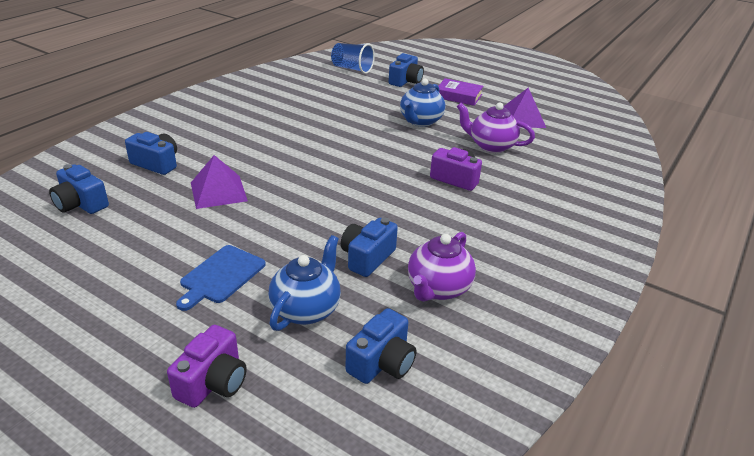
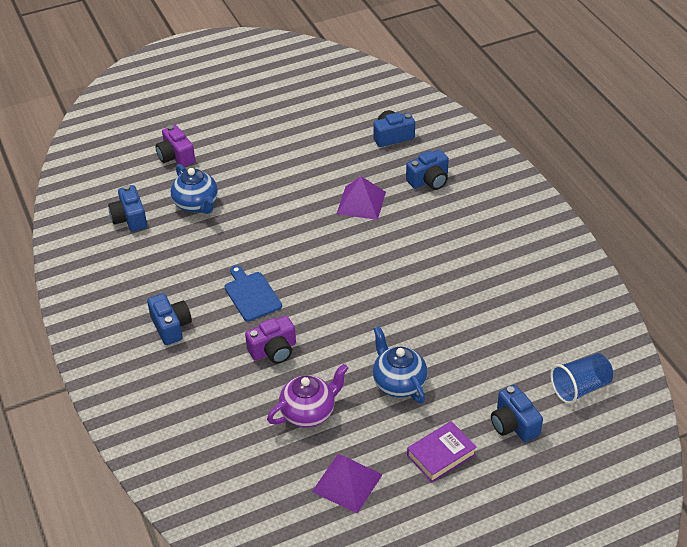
camera: 125 degrees right, 10 degrees up
blue cutting board [176,245,266,311] -> blue cutting board moved to [225,265,282,321]
blue camera [341,218,398,277] -> blue camera moved to [147,293,192,345]
purple teapot [408,232,476,302] -> none

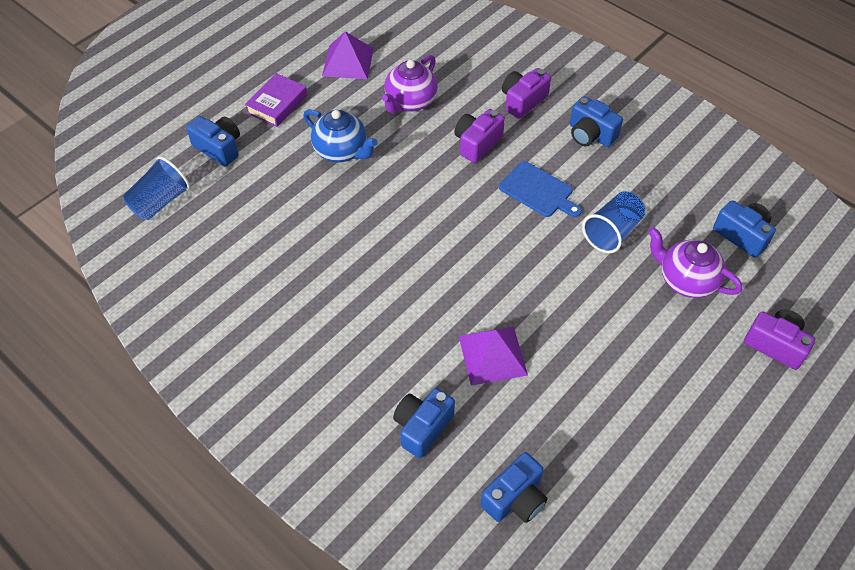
camera: 155 degrees right, 10 degrees up
blue teapot [171,164,218,214] -> purple teapot [648,227,743,298]
none -> purple camera [502,68,551,119]
none -> blue cup [582,191,646,253]

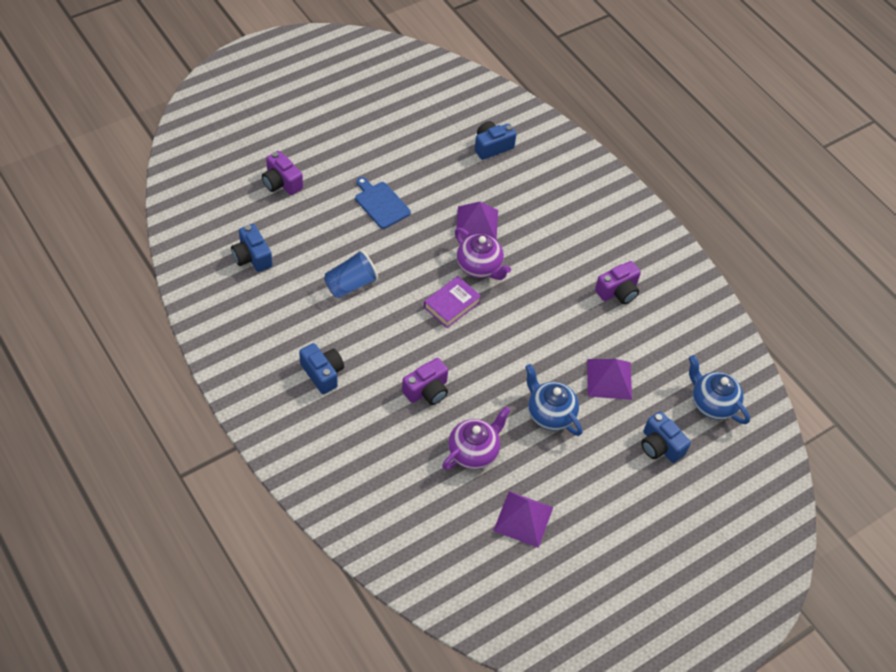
camera: 170 degrees left, 0 degrees up
blue cup [123,156,190,220] -> blue teapot [689,355,750,424]
purple book [245,73,307,127] -> purple book moved to [424,276,481,328]
blue camera [393,388,455,458] -> none
blue cutting board [499,161,582,217] -> blue cutting board moved to [355,177,411,229]
purple camera [502,68,551,119] -> purple camera moved to [595,261,641,304]
purple teapot [648,227,743,298] -> purple teapot moved to [455,228,511,280]
none -> purple pyramid [587,359,632,400]

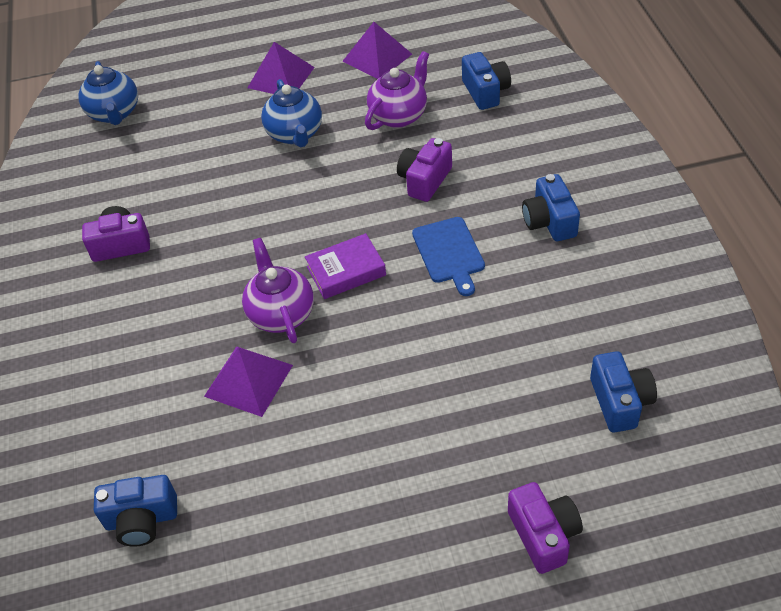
camera: 150 degrees left, 5 degrees down
blue cup [324,250,378,298] -> none
blue cutting board [355,177,411,229] -> blue cutting board moved to [412,217,485,296]
purple camera [402,358,448,405] -> purple camera turned 45 degrees counterclockwise [397,138,452,202]
purple teapot [442,407,511,470] -> purple teapot turned 150 degrees clockwise [365,51,429,130]
purple pyramid [587,359,632,400] -> purple pyramid moved to [248,42,315,94]
blue camera [641,411,691,463] -> blue camera moved to [462,52,511,110]

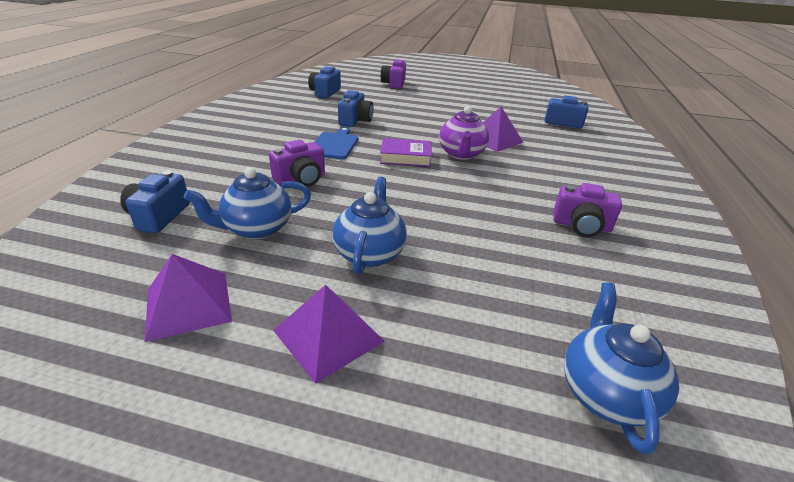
camera: 160 degrees left, 15 degrees down
purple teapot [365,51,429,130] -> blue teapot [184,167,311,239]
blue camera [522,174,580,241] -> blue camera moved to [338,90,374,127]

